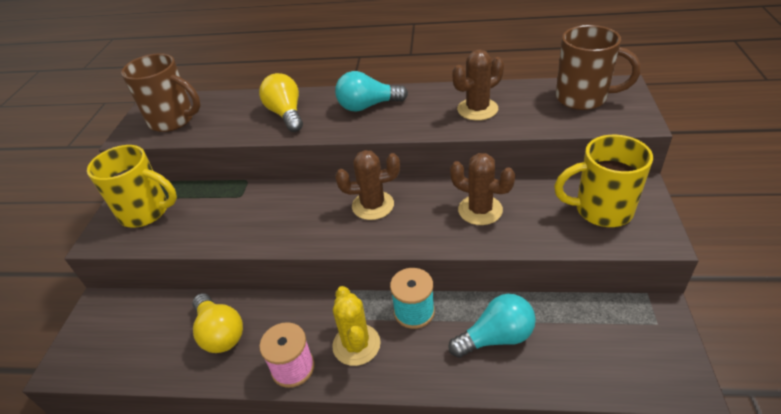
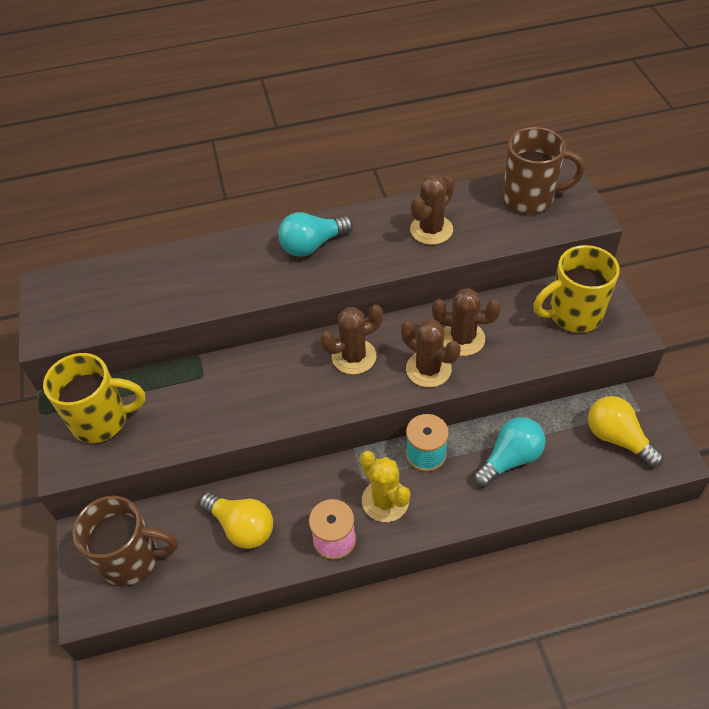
camera: 20 degrees left, 10 degrees up
brown mug [121,53,201,132] -> brown mug moved to [73,496,178,587]
yellow light bulb [259,73,303,132] -> yellow light bulb moved to [588,396,664,468]
none -> brown cactus [401,319,461,387]

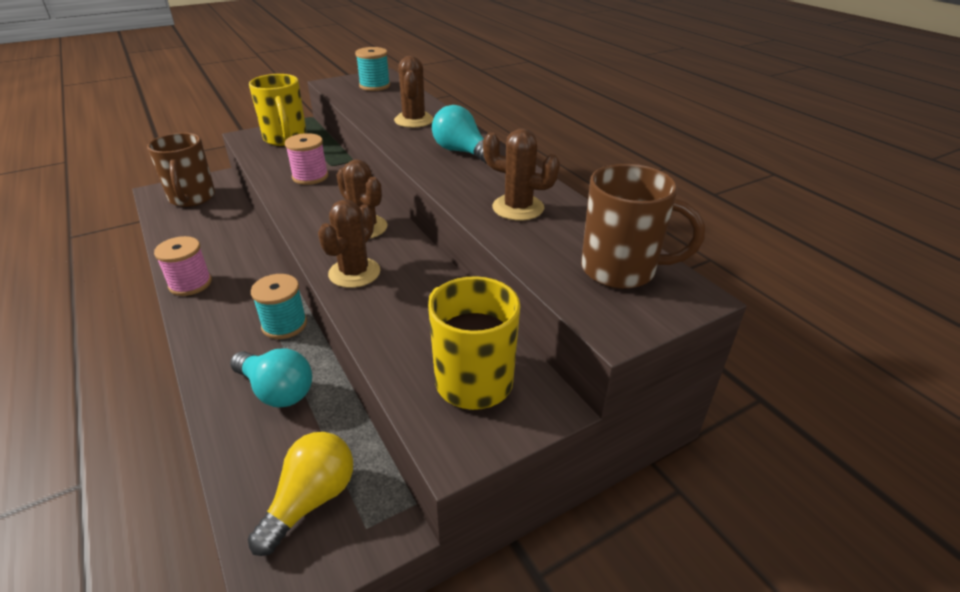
camera: 70 degrees right, 15 degrees down
yellow light bulb [199,492,273,549] -> none
yellow cactus [360,451,410,522] -> none
brown cactus [432,288,501,356] -> brown cactus moved to [394,56,434,128]
brown mug [503,127,585,214] -> brown mug turned 60 degrees counterclockwise [581,164,705,289]
none -> pink spool [285,133,328,185]
none -> turquoise spool [355,47,390,91]

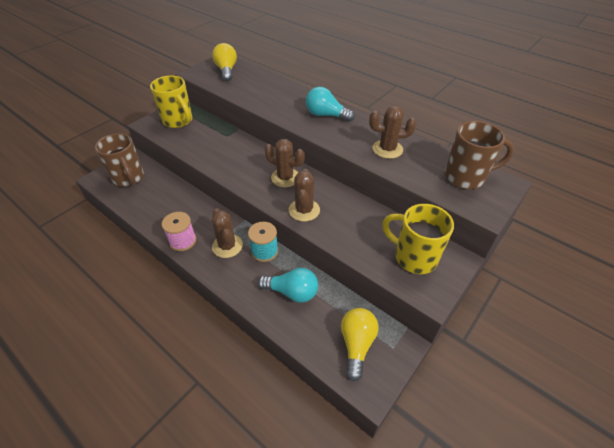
camera: 20 degrees left, 10 degrees up
pink spool [285,133,328,185] -> none
turquoise spool [355,47,390,91] -> yellow light bulb [212,43,237,81]
brown cactus [394,56,434,128] -> brown cactus moved to [212,208,243,258]

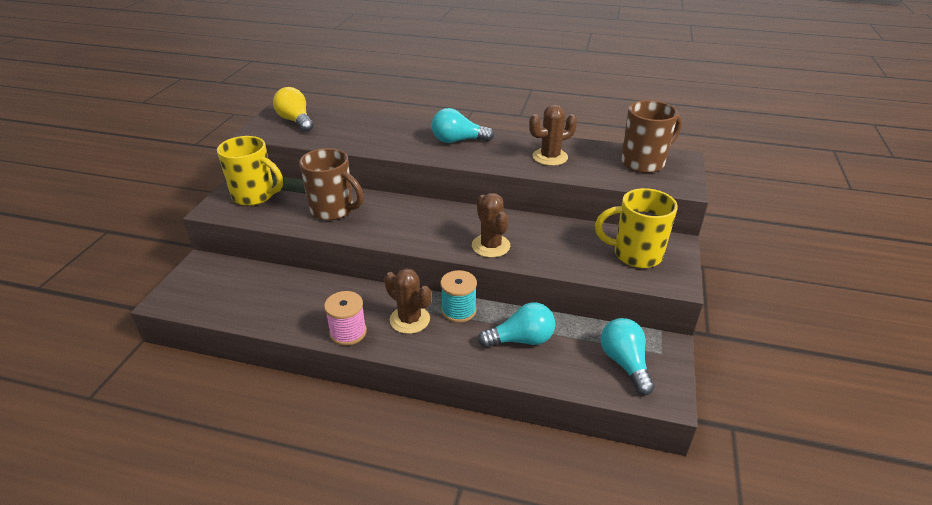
camera: 25 degrees left, 10 degrees down
brown mug [95,133,144,187] -> brown mug moved to [299,148,364,220]
brown cactus [265,139,305,187] -> none
yellow light bulb [341,308,378,381] -> turquoise light bulb [601,318,655,395]

